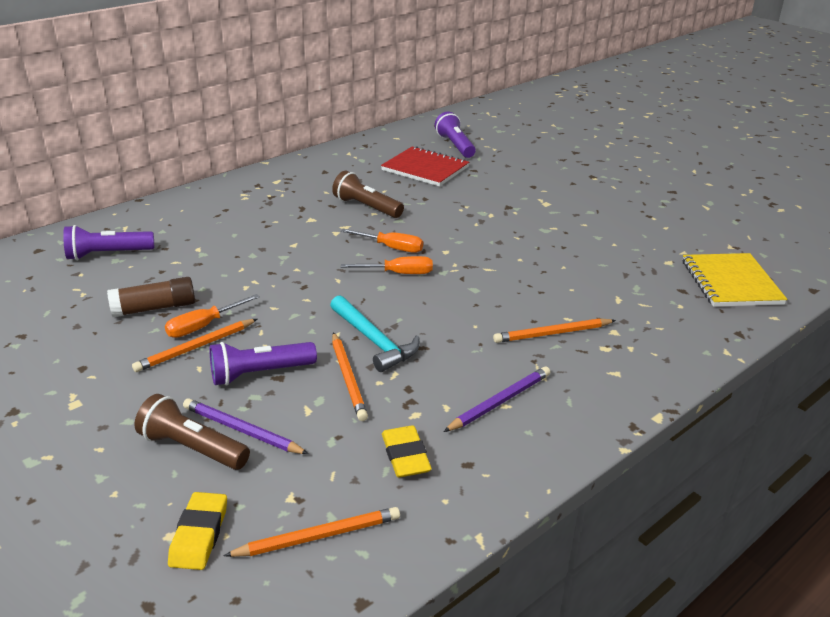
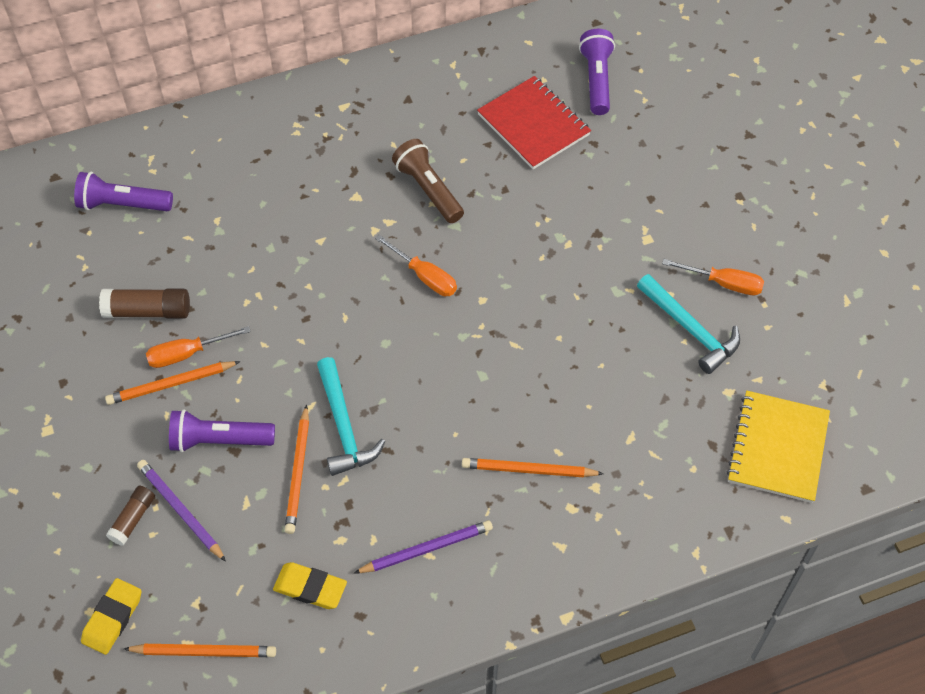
camera: 20 degrees right, 25 degrees up
brown flashlight [135,394,250,470] -> brown glue stick [106,486,155,546]
orange screwdriver [341,256,433,274] -> orange screwdriver moved to [662,259,764,295]
yellow eraser [382,425,432,477] -> yellow eraser turned 75 degrees counterclockwise [273,562,347,609]
none -> turquoise hammer [637,274,740,374]

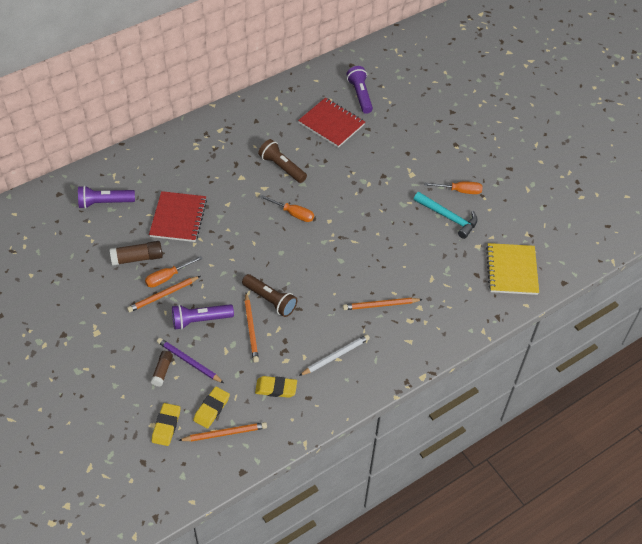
camera: 15 degrees left, 5 degrees down
turquoise hammer [317,357,385,476] -> brown flashlight [242,274,297,317]
purple pencil [354,520,493,573] -> white pencil [299,334,370,376]
none -> red notebook [149,191,207,242]
none -> yellow eraser [193,387,230,429]

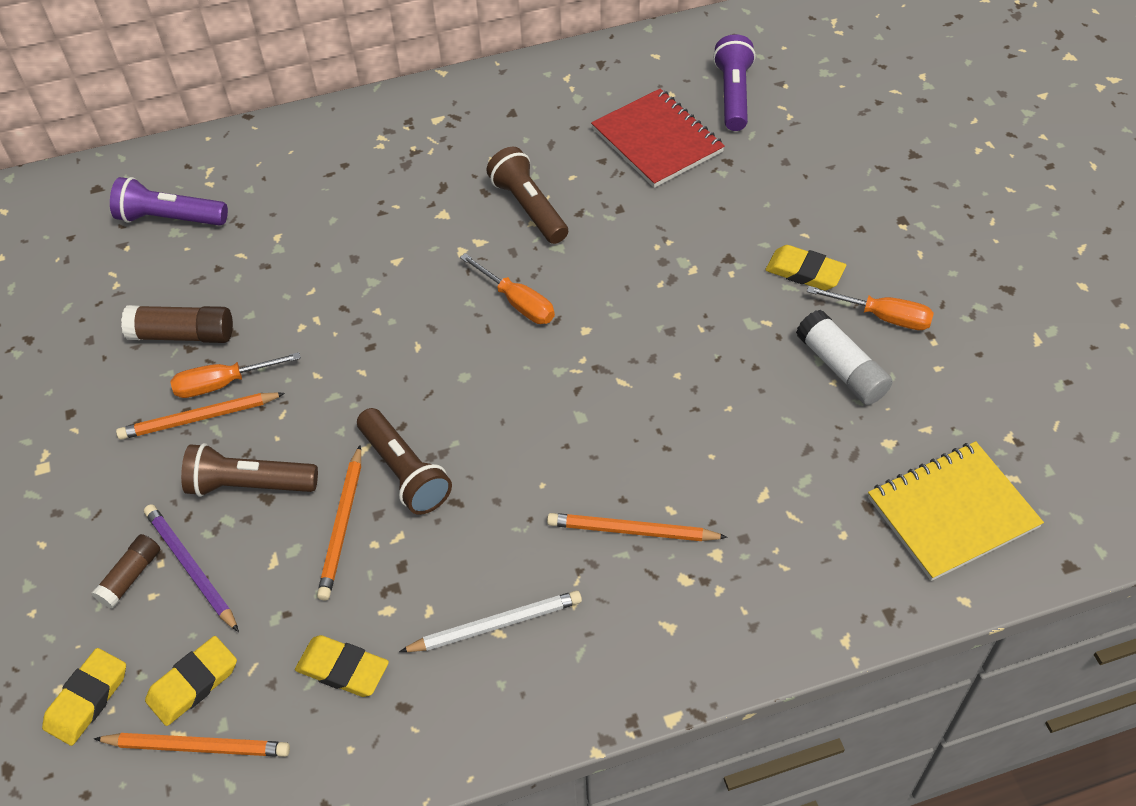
camera: 20 degrees right, 0 degrees up
red notebook [149,191,207,242] -> none
purple flashlight [172,304,234,330] -> brown flashlight [181,443,318,497]
turquoise hammer [414,192,478,239] -> white glue stick [796,310,893,405]
yellow notebook [486,243,539,295] -> yellow notebook turned 45 degrees clockwise [868,441,1044,581]
none -> yellow eraser [765,245,846,290]

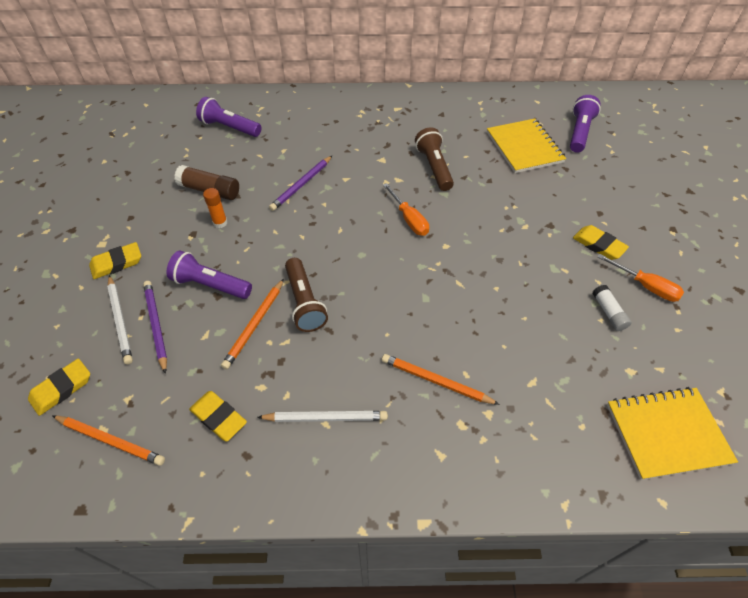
camera: 15 degrees right, 0 degrees up
brown glue stick [92,534,160,609] -> white pencil [107,275,133,364]
orange pencil [116,392,285,440] -> none
yellow eraser [145,636,237,726] -> yellow eraser moved to [89,242,141,279]
orange screwdriver [171,352,301,398] -> orange glue stick [203,188,227,228]
brown flashlight [181,443,318,497] -> purple flashlight [166,250,252,299]
red notebook [591,88,725,188] -> yellow notebook [487,118,566,173]
white glue stick [796,310,893,405] -> white glue stick [592,285,631,331], size x0.65
none -> purple pencil [269,156,332,211]

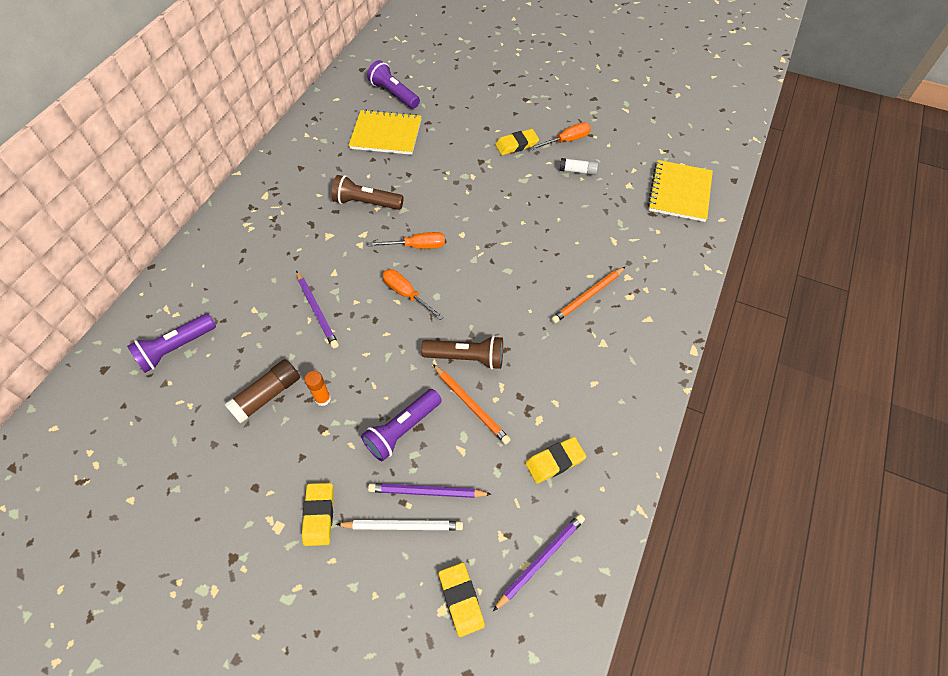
camera: 65 degrees left, 5 degrees up
orange pencil [52,415,165,466] -> purple pencil [493,514,585,611]
white pencil [257,411,387,422] -> none
none -> orange screwdriver [383,269,444,320]

